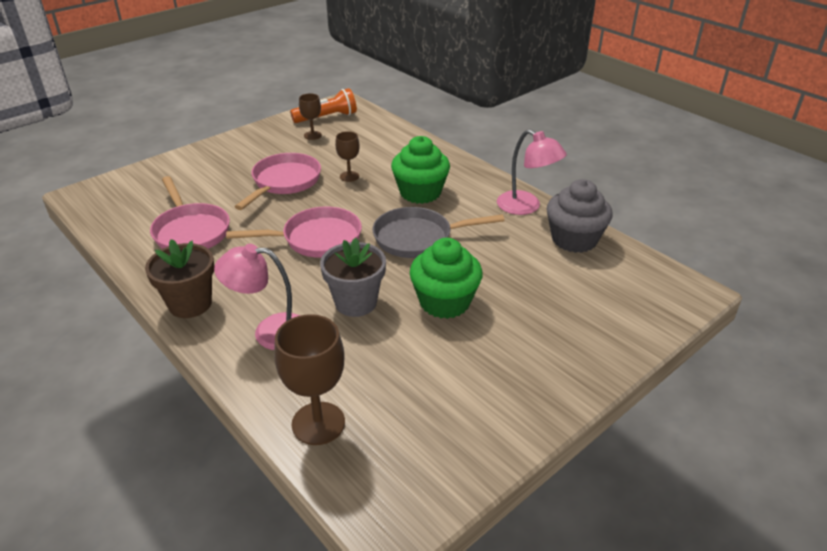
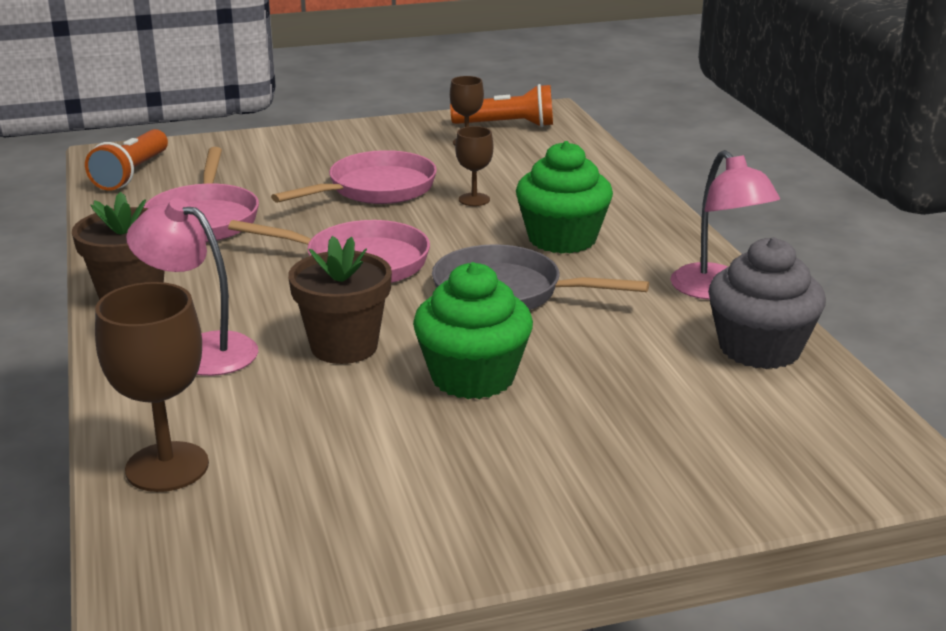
camera: 25 degrees right, 10 degrees down
grey flower pot [320,238,386,317] -> brown flower pot [288,236,392,364]
none -> orange flashlight [85,129,168,191]

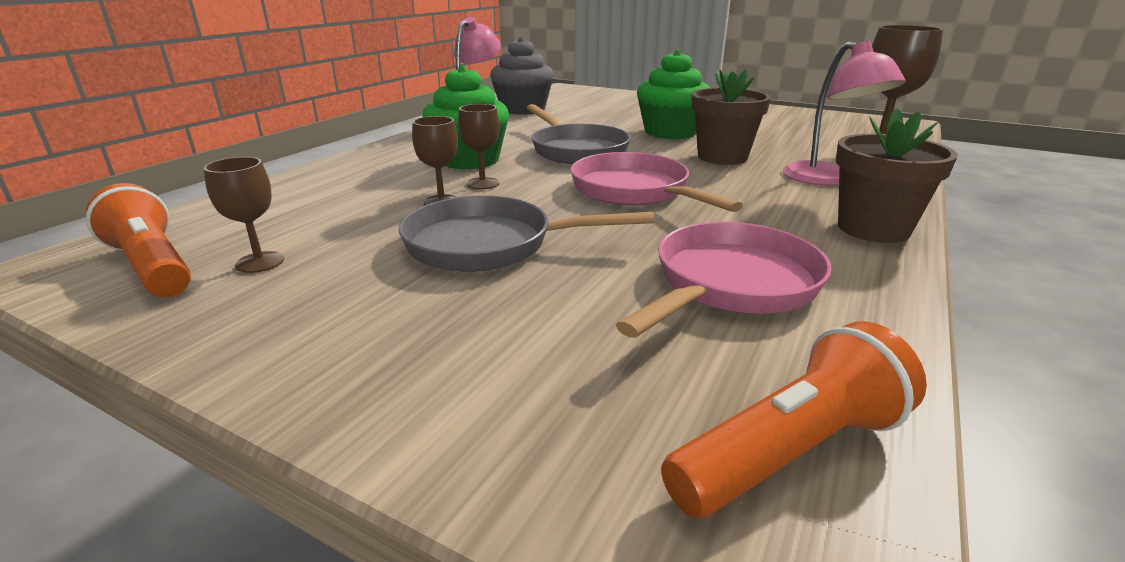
camera: 135 degrees left, 0 degrees up
pink pan [271,150,437,204] -> grey pan [399,196,654,272]
none -> brown goblet [458,104,500,189]

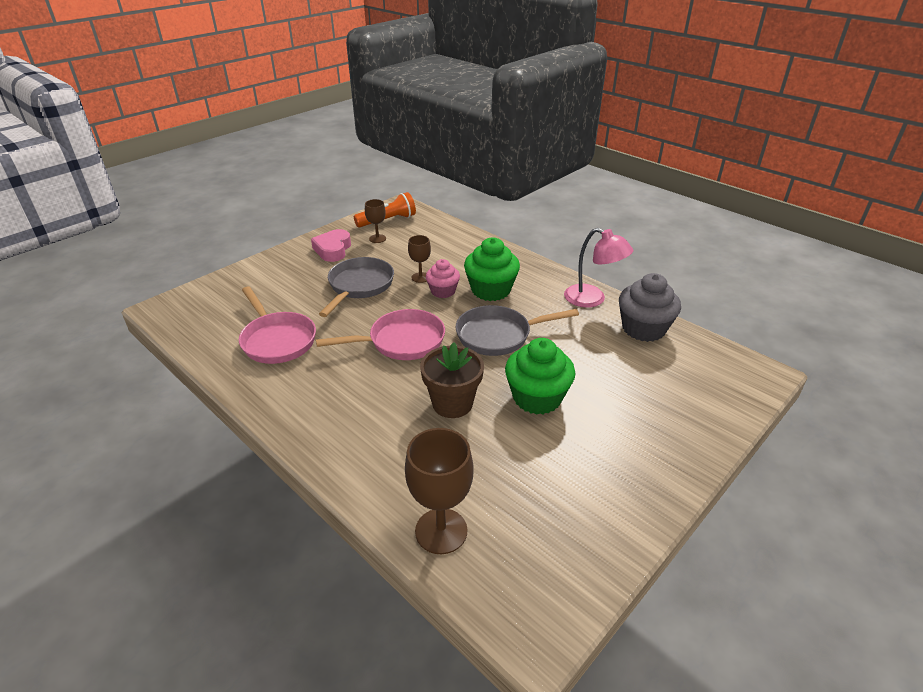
camera: 105 degrees right, 10 degrees up
brown goblet [458,104,500,189] -> pink cupcake [426,259,460,298]
orange flashlight [661,321,927,518] -> none
pink lamp [783,41,906,186] -> none
brown flower pot [836,108,958,243] -> none
none -> pink heart [311,229,351,262]

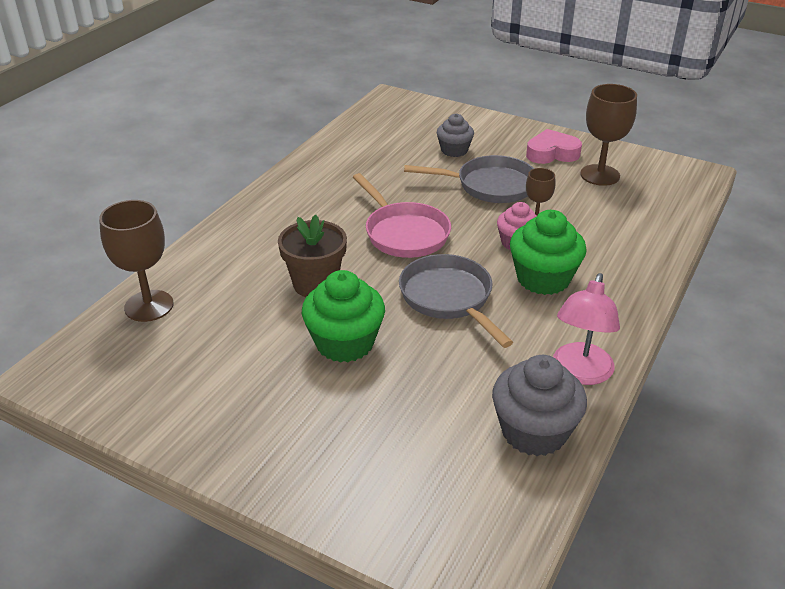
camera: 75 degrees right, 0 degrees up
pink pan [239,286,316,364] -> none
orange flashlight [354,192,416,228] -> none
brown goblet [365,199,386,243] -> brown goblet [580,84,637,186], size x1.77
none -> grey cupcake [437,114,474,157]

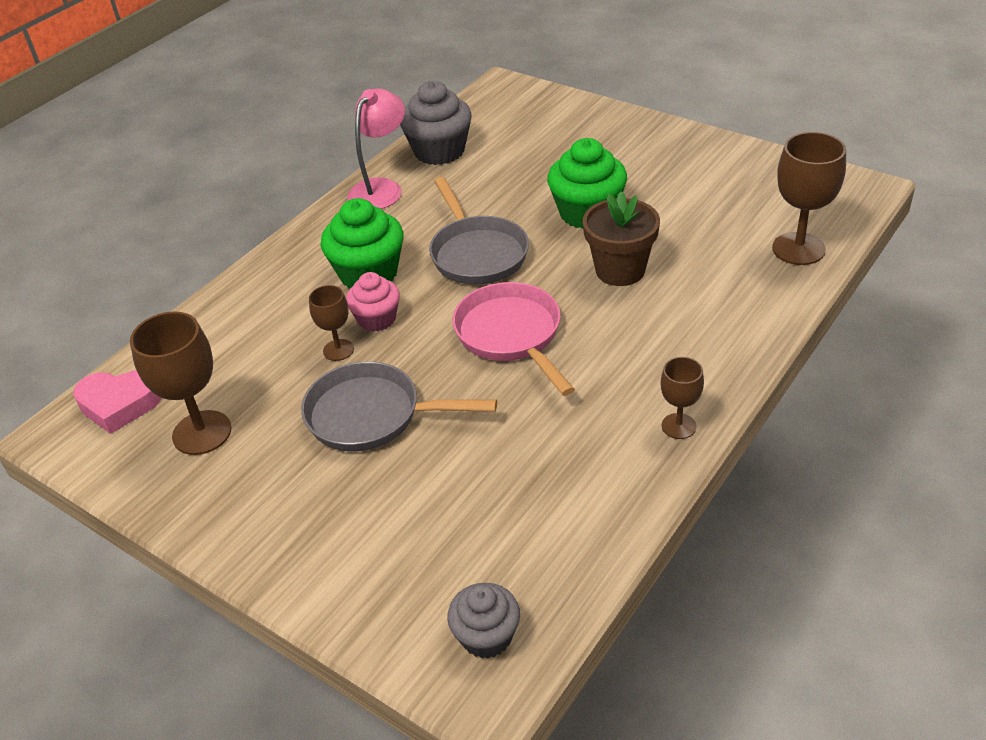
camera: 170 degrees left, 5 degrees up
grey cupcake [437,114,474,157] -> grey cupcake moved to [447,583,520,658]
pink heart [526,129,582,164] -> pink heart moved to [73,370,161,434]
none -> brown goblet [661,357,704,439]

